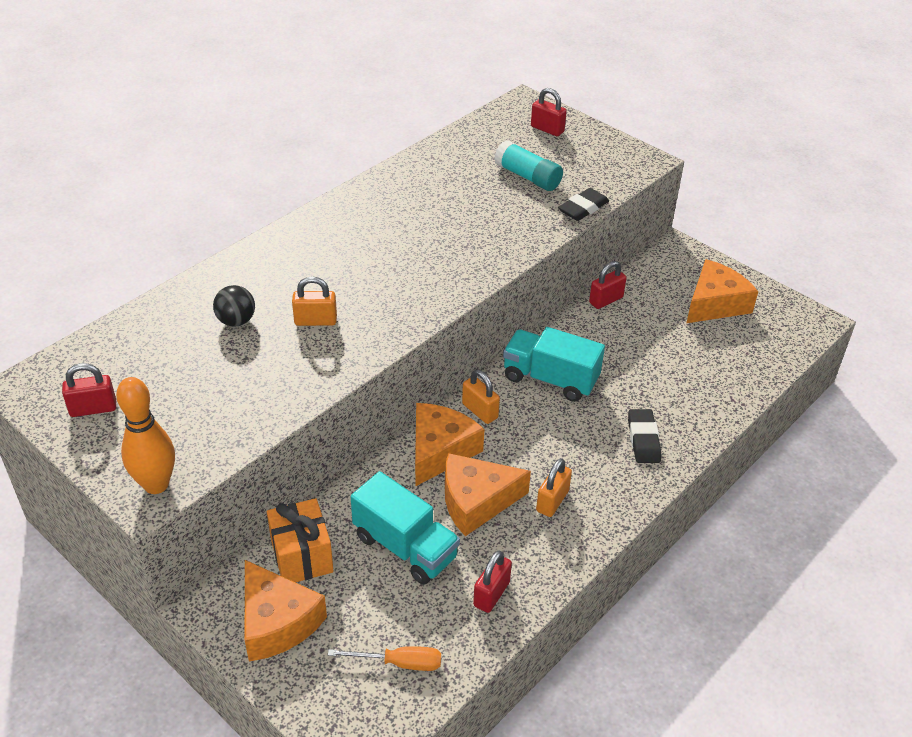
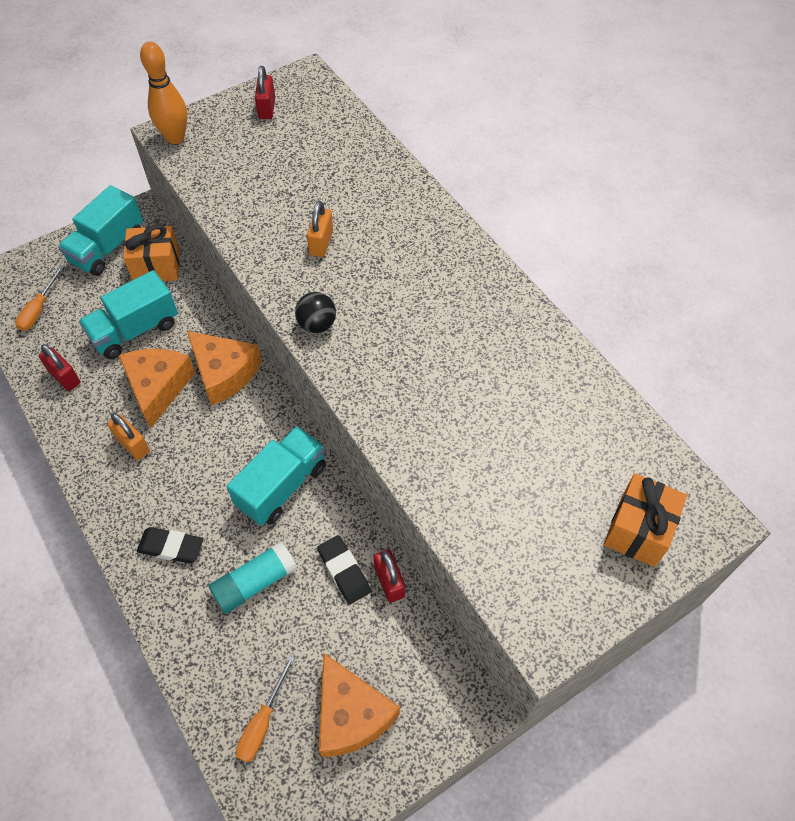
camera: 105 degrees right, 15 degrees up
black ball [213,285,255,327] -> black ball moved to [295,292,336,333]
orange cheese [245,560,327,661] -> turquoise truck [58,185,143,276]
orange padlock [462,370,500,424] -> none
turquoise glue stick [494,140,563,191] -> turquoise glue stick moved to [209,541,297,614]
red padlock [531,88,567,136] -> orange gift [604,473,687,567]
black eraser [558,188,609,221] -> black eraser moved to [317,535,371,604]
none -> orange screwdriver [236,655,295,763]

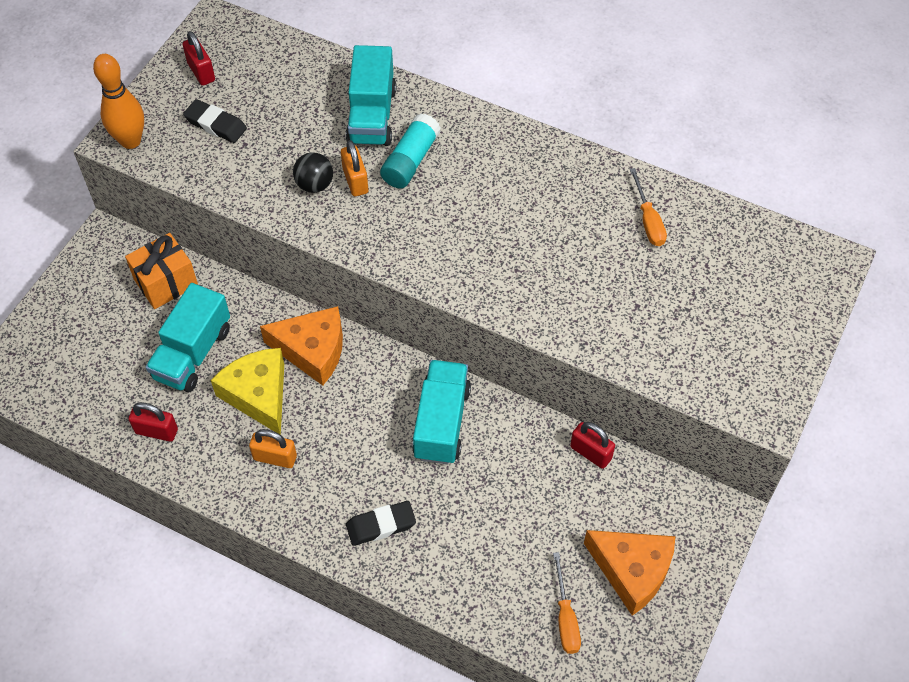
camera: 30 degrees left, 0 degrees up
orange screwdriver [15,266,64,331] -> orange screwdriver moved to [630,168,667,246]
turquoise truck [58,185,143,276] -> turquoise truck moved to [346,45,396,146]
orange cheese [119,349,195,429] -> yellow cheese [211,348,284,435]
turquoise glue stick [209,541,297,614] -> turquoise glue stick moved to [380,113,441,188]
black ball [295,292,336,333] -> black ball moved to [293,152,333,193]
black eraser [317,535,371,604] -> black eraser moved to [183,99,247,143]
orange gift [604,473,687,567] -> none

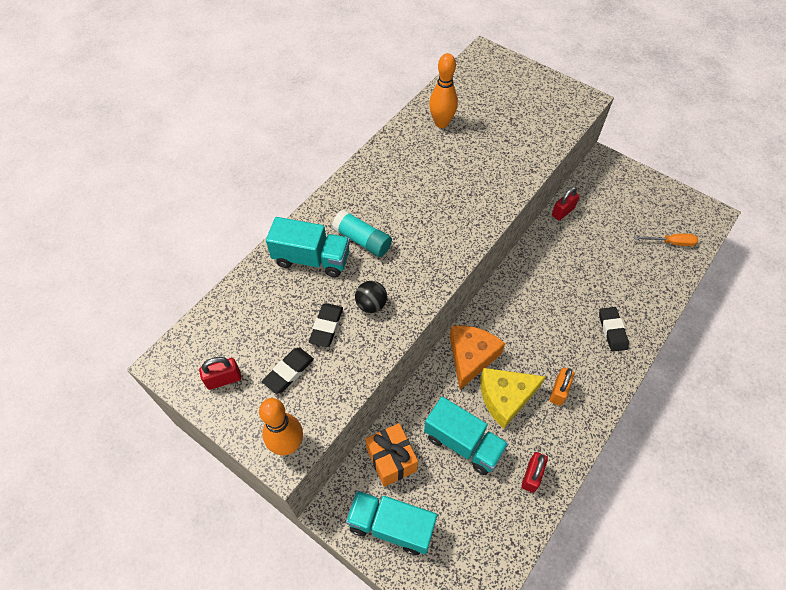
camera: 80 degrees left, 0 degrees up
orange padlock [341,140,368,196] -> none
turquoise truck [412,360,471,464] -> turquoise truck moved to [346,491,437,555]
orange cheese [584,530,675,616] -> none
orange screwdriver [630,168,667,246] -> orange bowling pin [429,53,458,128]
none -> black eraser [309,303,343,347]

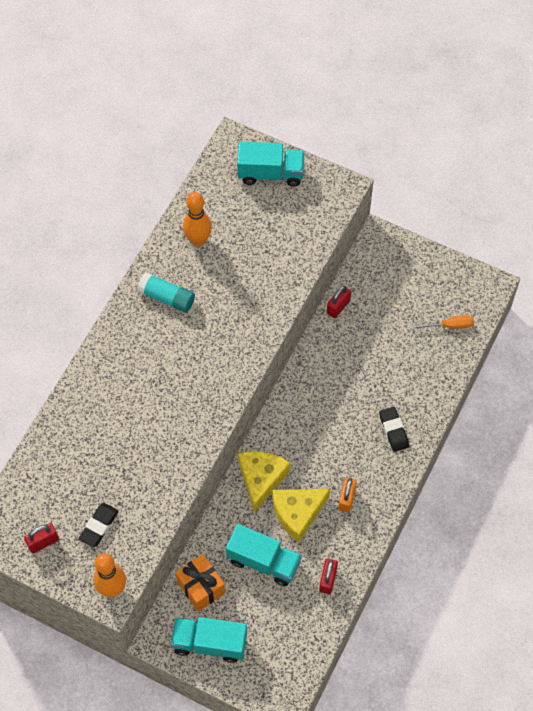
camera: 10 degrees left, 5 degrees up
turquoise truck [266,217,350,277] -> turquoise truck moved to [237,142,304,187]
black eraser [309,303,343,347] -> none
turquoise glue stick [332,210,392,257] -> turquoise glue stick moved to [137,272,195,312]
black ball [355,281,387,313] -> none
orange cheese [450,325,505,390] -> yellow cheese [238,452,290,513]

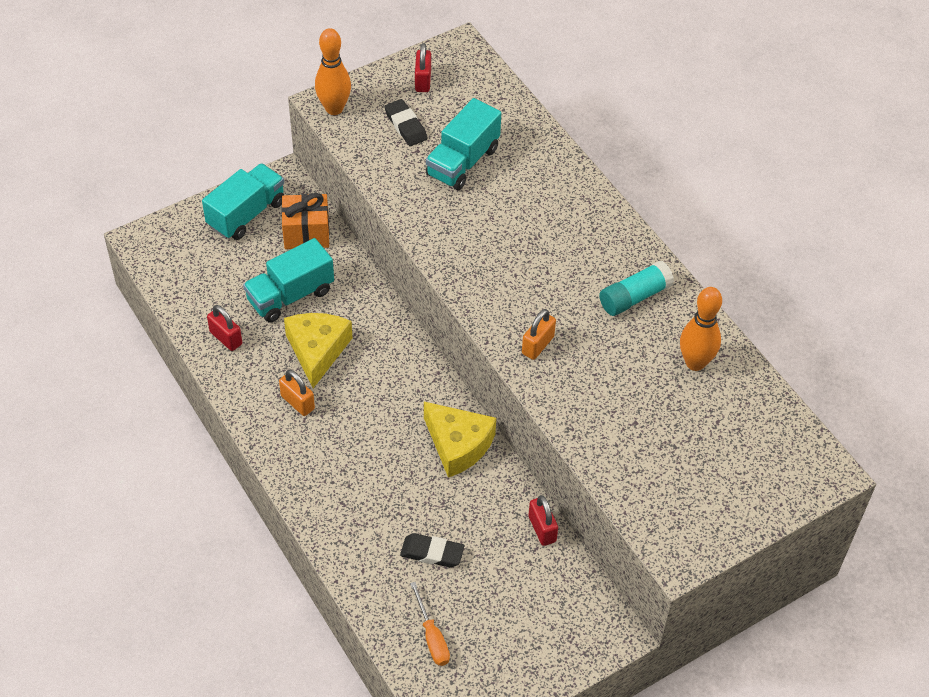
camera: 120 degrees right, 10 degrees down
turquoise truck [237,142,304,187] -> turquoise truck moved to [426,98,501,190]
yellow cheese [238,452,290,513] -> yellow cheese moved to [424,402,496,478]
black eraser [379,407,409,452] -> black eraser moved to [400,533,464,567]
orange screwdriver [411,315,474,329] -> orange screwdriver turned 45 degrees counterclockwise [410,582,450,666]
none -> orange padlock [522,309,556,360]

